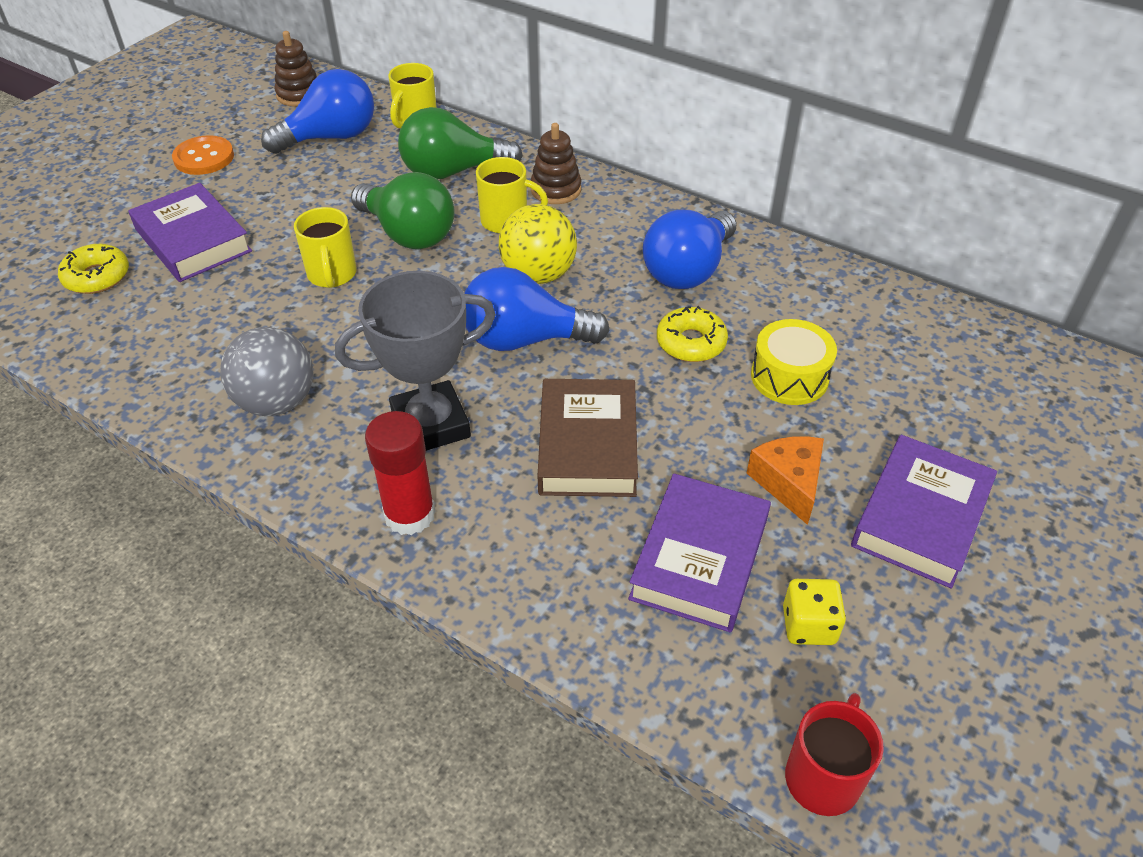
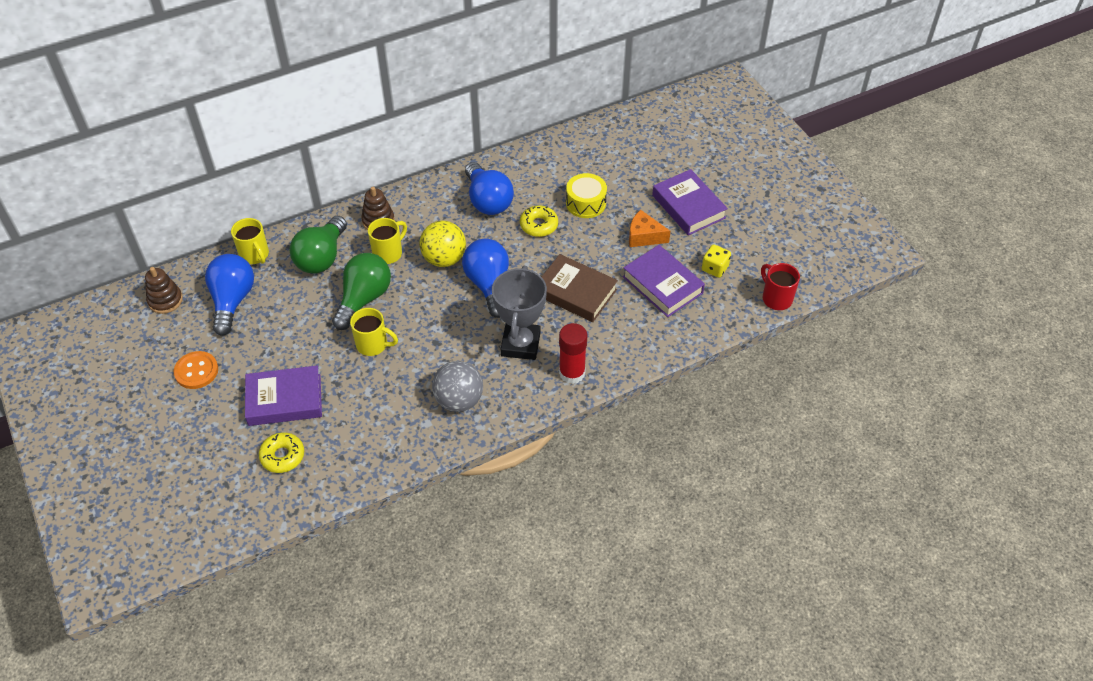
camera: 60 degrees left, 5 degrees up
green light bulb [351,172,454,249] -> green light bulb turned 45 degrees counterclockwise [332,253,391,330]
blue light bulb [464,267,610,351] -> blue light bulb turned 135 degrees clockwise [462,239,509,318]

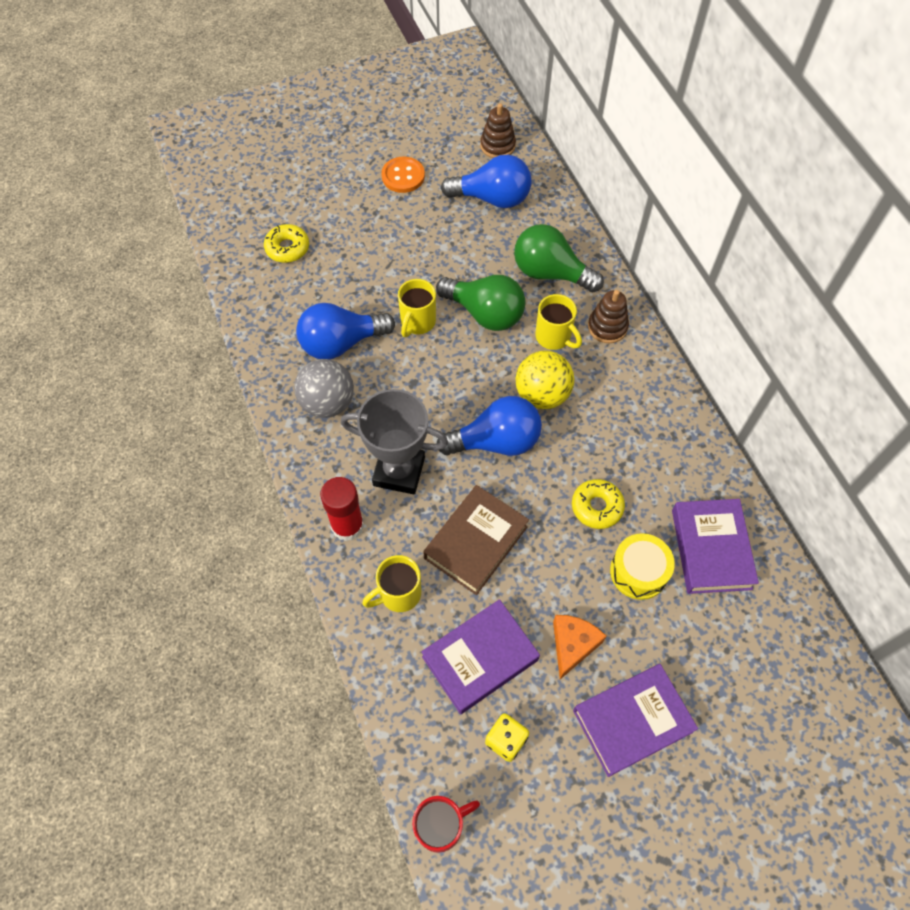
camera: 95 degrees right, 10 degrees up
yellow mug [231,218,269,264] -> yellow mug moved to [362,555,421,612]
purple book [245,365,322,426] -> purple book moved to [672,499,759,594]
blue light bulb [465,162,514,215] -> blue light bulb moved to [296,303,395,359]

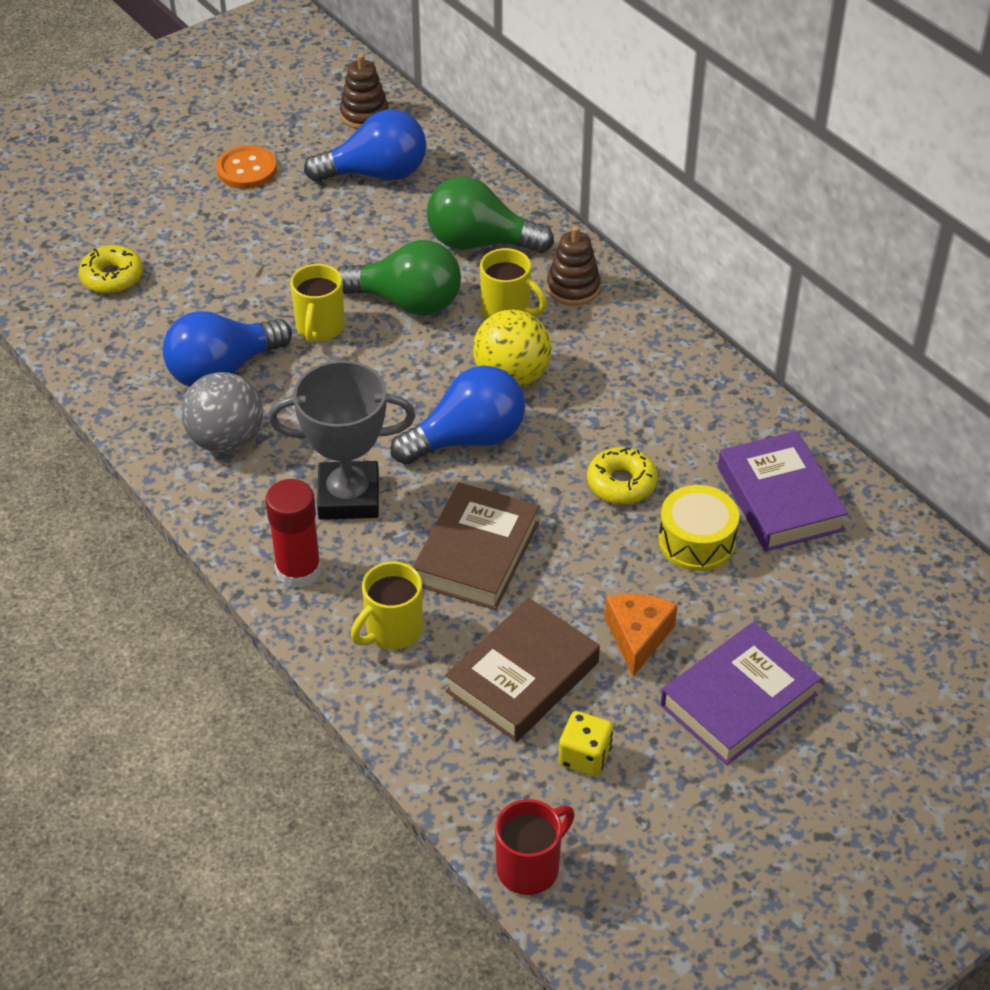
camera: 15 degrees left, 15 degrees down
purple book [421,599,540,714] -> brown book [445,598,600,742]

